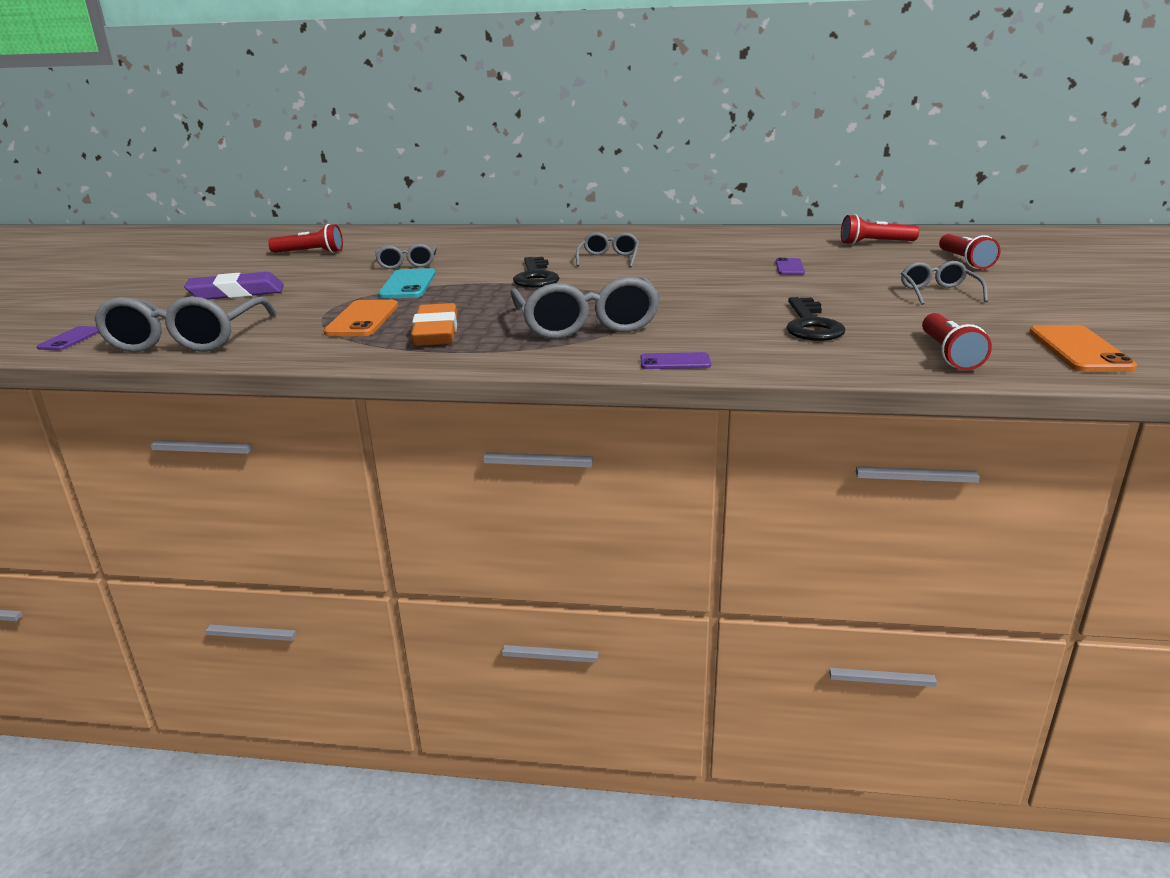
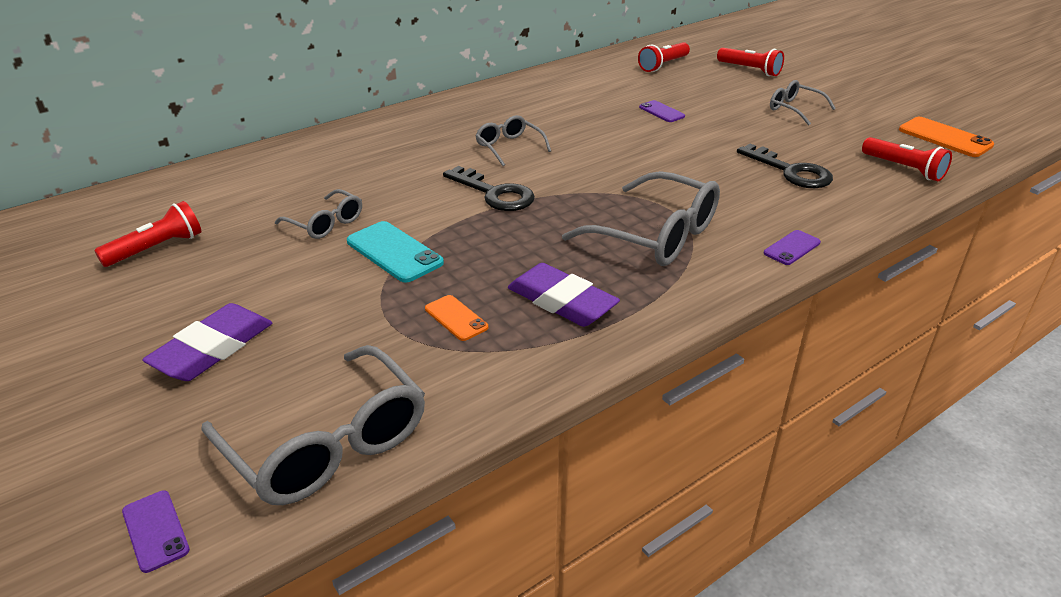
camera: 45 degrees left, 10 degrees up
orange phone [324,300,398,336] -> orange phone [425,295,488,341], size x0.60
orange eraser [411,303,457,346] -> purple eraser [508,263,620,327]

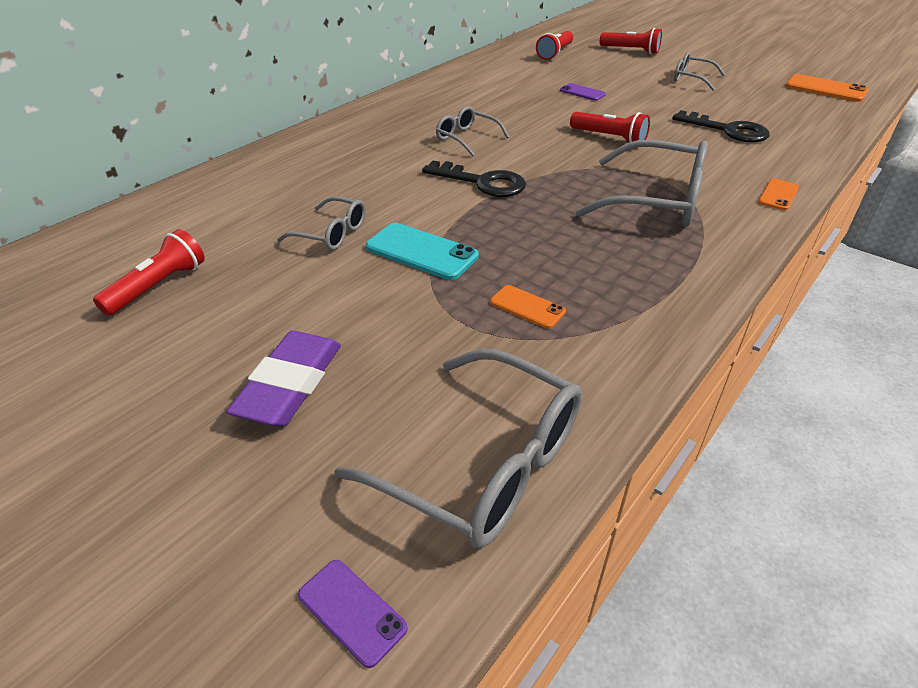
camera: 15 degrees left, 5 degrees up
purple eraser [508,263,620,327] -> none
purple phone [764,230,821,265] -> orange phone [758,179,799,210]
red flashlight [862,137,952,181] -> red flashlight moved to [570,112,650,143]

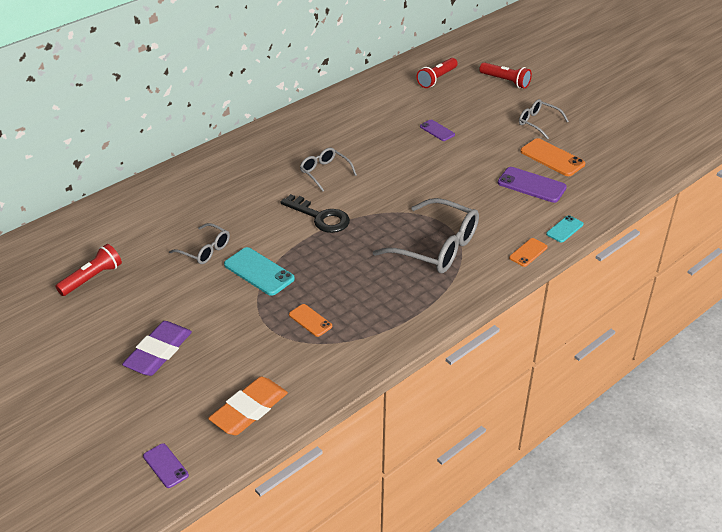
camera: 10 degrees right, 0 degrees up
grey glasses [334,349,582,549] -> orange eraser [208,377,288,435]
red flashlight [570,112,650,143] -> none
black key [672,110,770,143] -> purple phone [498,167,567,203]
orange phone [786,74,868,102] -> orange phone moved to [520,138,585,176]
none -> turquoise phone [546,215,584,243]

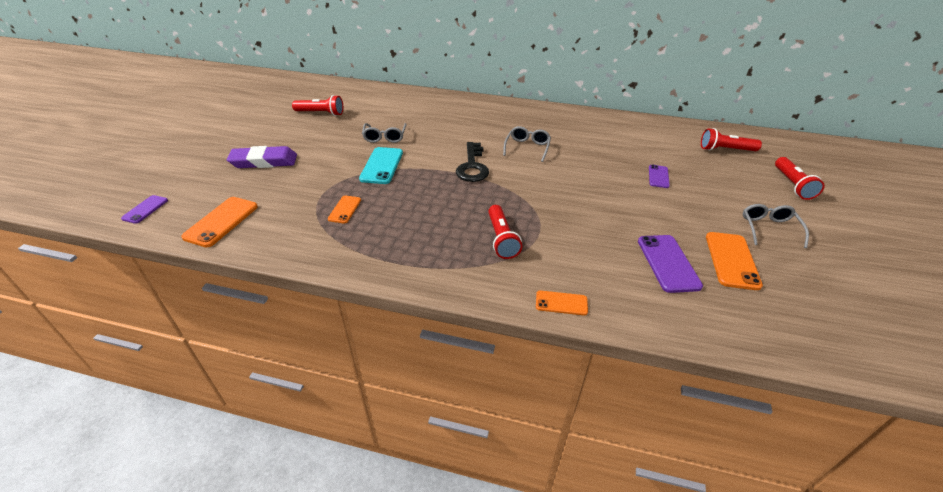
camera: 55 degrees right, 0 degrees up
orange eraser [208,377,288,435] -> orange phone [181,197,258,247]
grey glasses [373,198,479,273] -> red flashlight [488,205,522,259]
turquoise phone [546,215,584,243] -> none

